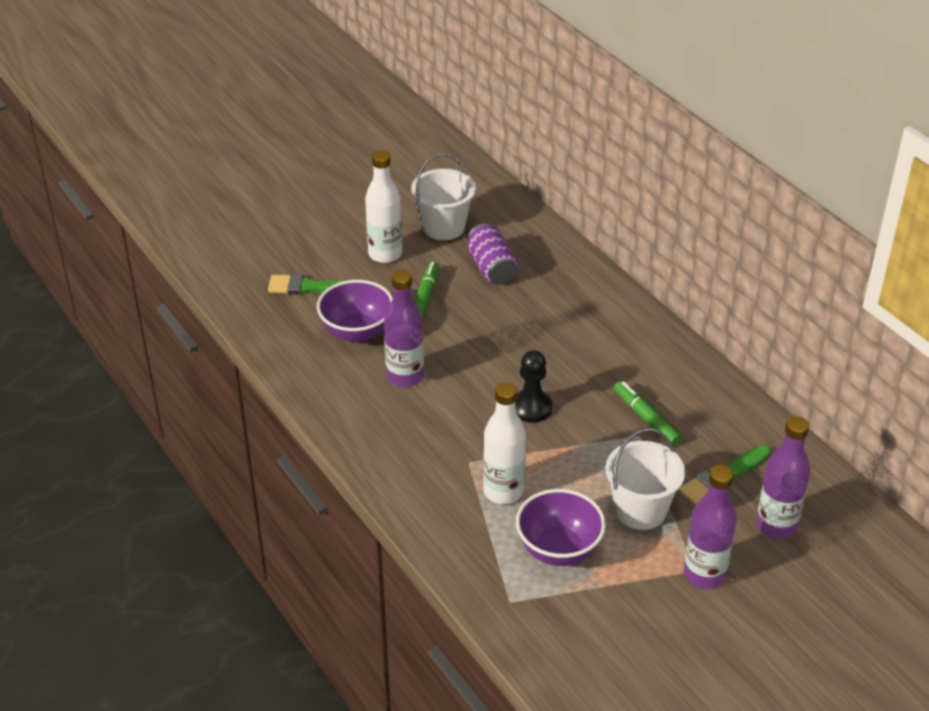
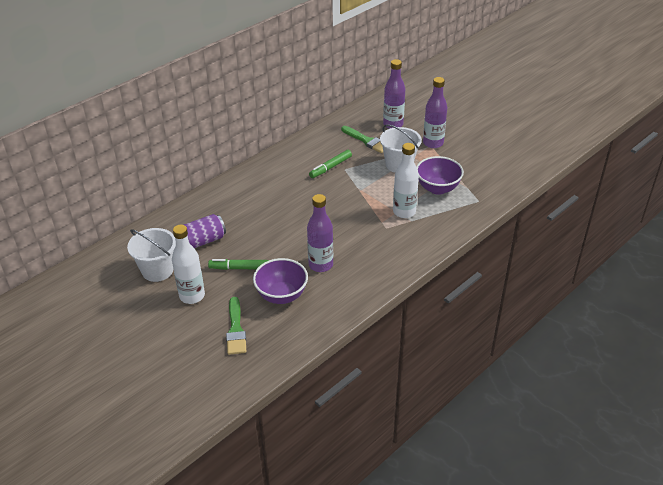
camera: 100 degrees left, 0 degrees up
black pawn [515,350,552,423] -> none

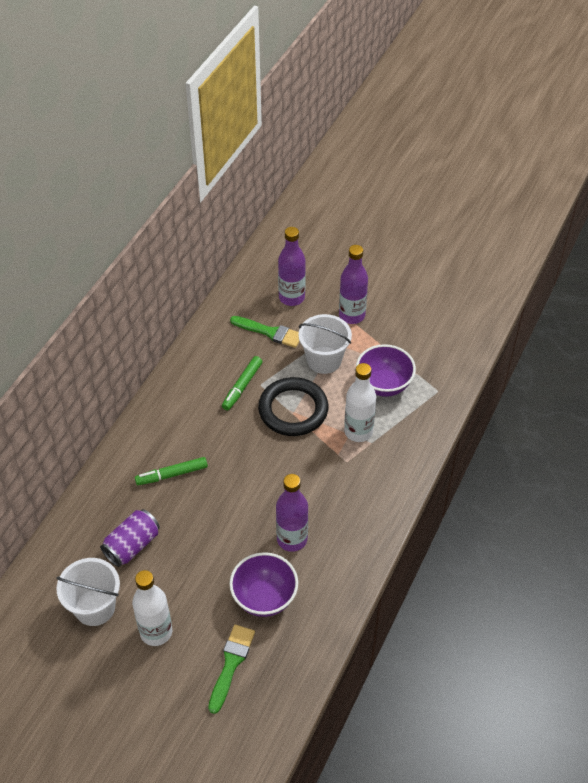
camera: 20 degrees left, 10 degrees up
green marker [208,259,269,270] -> green marker moved to [135,457,208,485]
green brush [226,297,247,355] -> green brush turned 135 degrees counterclockwise [208,625,255,714]
none -> black ring [258,377,329,436]

